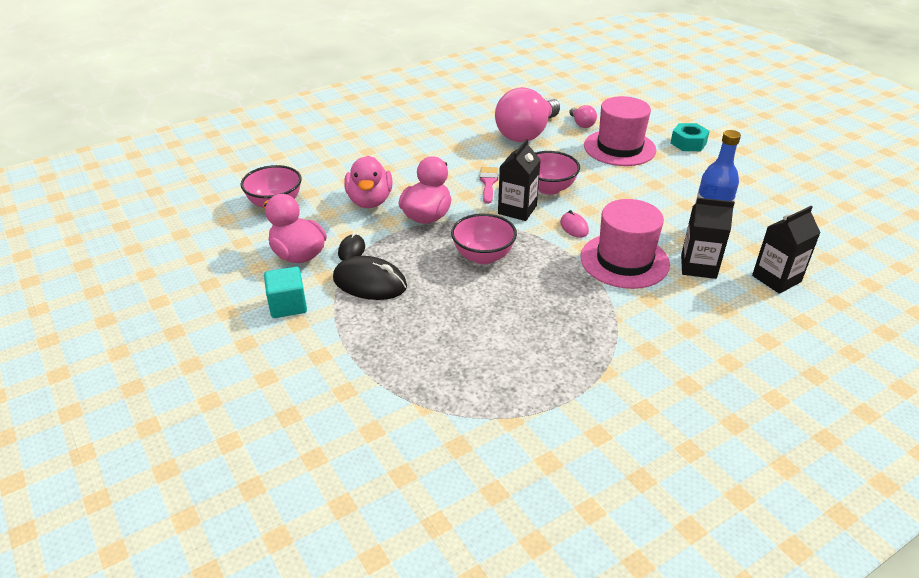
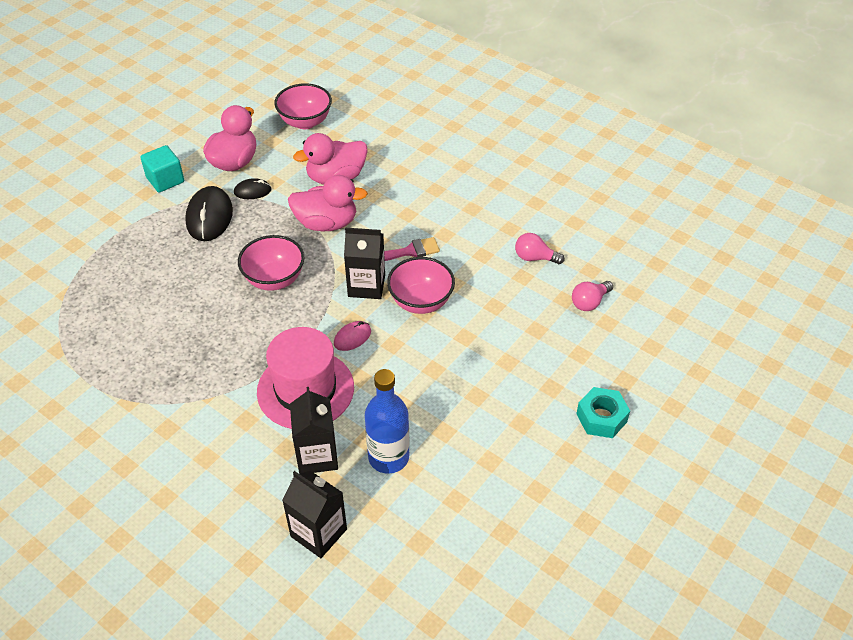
camera: 70 degrees right, 10 degrees up
pink light bulb [495,87,560,142] -> pink light bulb [515,233,564,264], size x0.44
pink hat [584,96,656,166] -> none

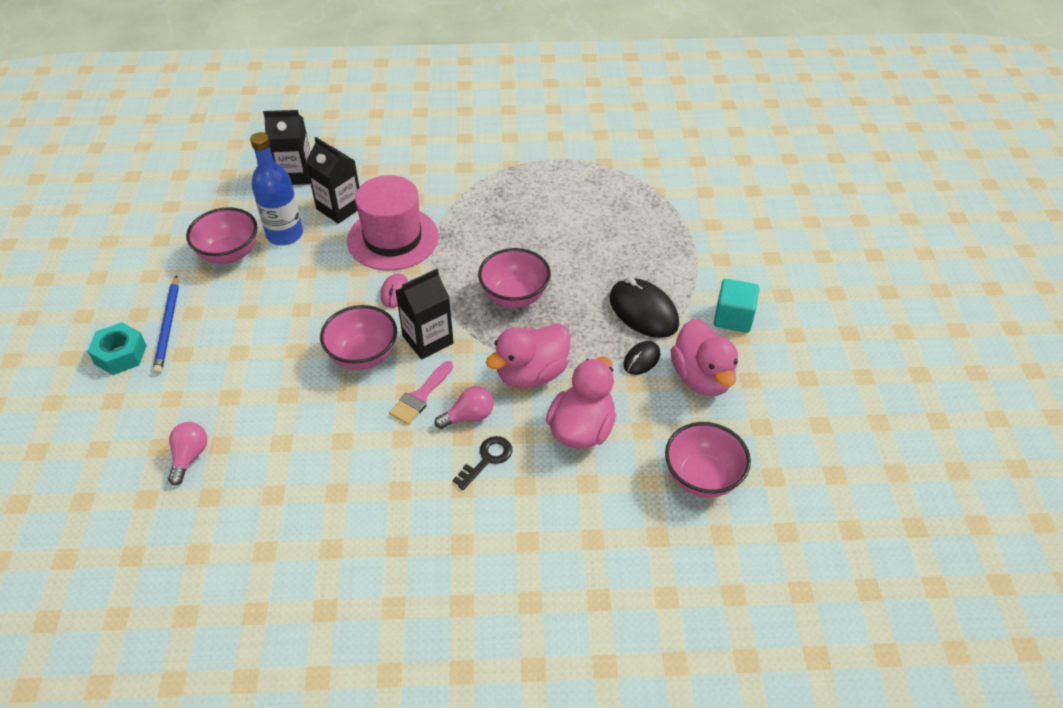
camera: 140 degrees right, 0 degrees up
pink light bulb [515,233,564,264] -> pink light bulb moved to [435,386,494,429]
none -> blue pencil [153,275,179,374]
none -> pink bowl [186,207,257,264]
none -> black key [453,436,512,490]

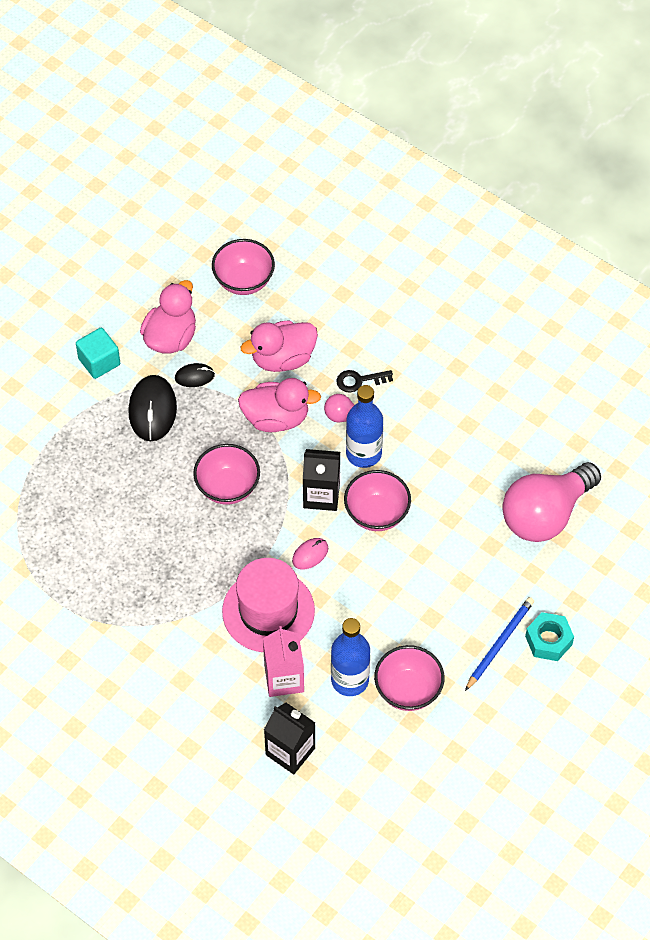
camera: 140 degrees left, 10 degrees up
pink light bulb [168,422,207,486] -> pink light bulb [502,462,601,542], size x2.29
black carton [306,137,359,224] -> pink carton [263,626,304,697]
pink brush [389,361,453,425] -> blue bottle [346,385,383,468]

